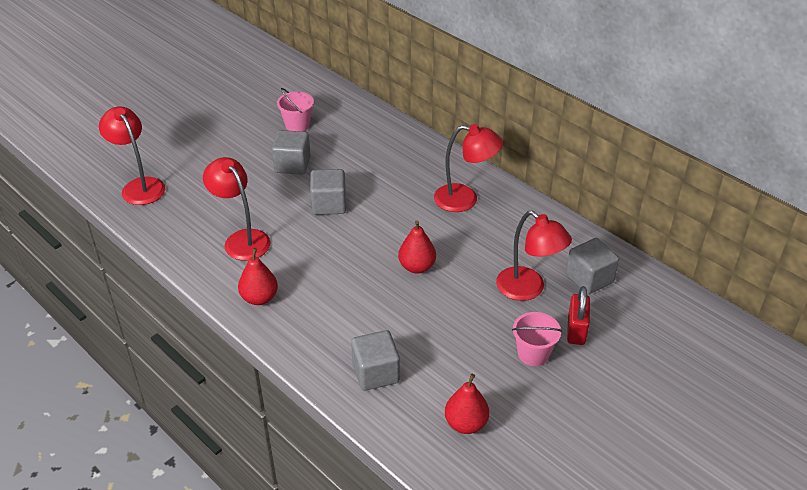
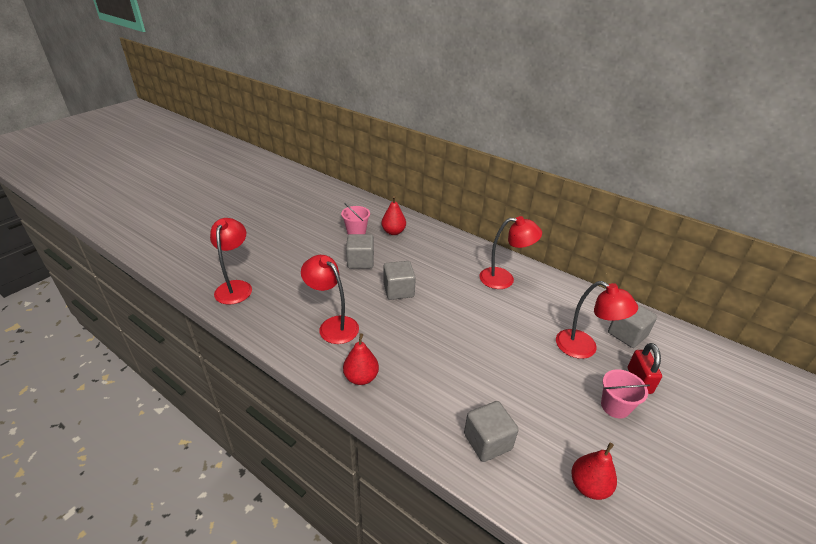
camera: 10 degrees left, 5 degrees down
red lamp [99,106,165,205] -> red lamp turned 45 degrees clockwise [210,218,252,305]
red pear [398,220,436,274] -> red pear moved to [381,196,406,235]

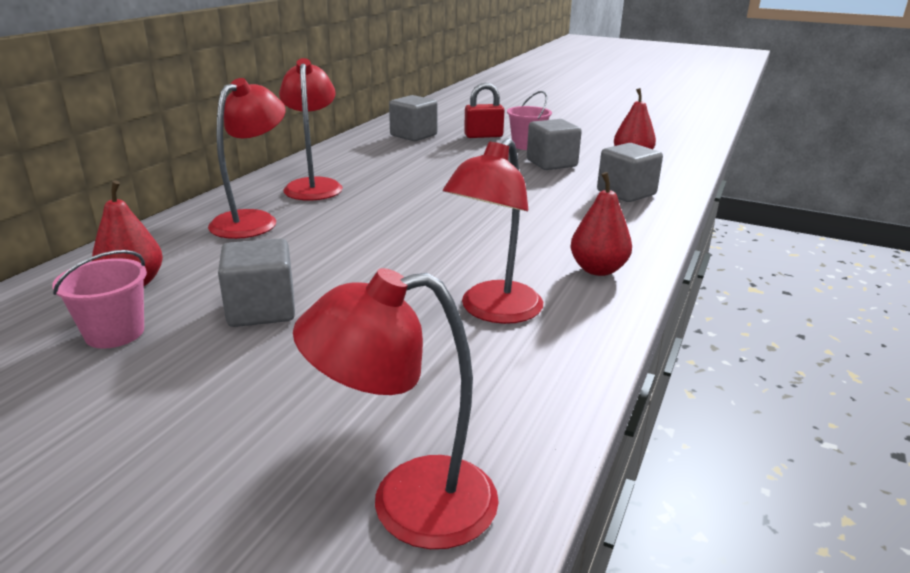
camera: 100 degrees left, 10 degrees down
grey cube [383,261,416,300] -> grey cube moved to [527,119,582,170]
red lamp [556,281,638,359] -> red lamp moved to [208,78,286,239]

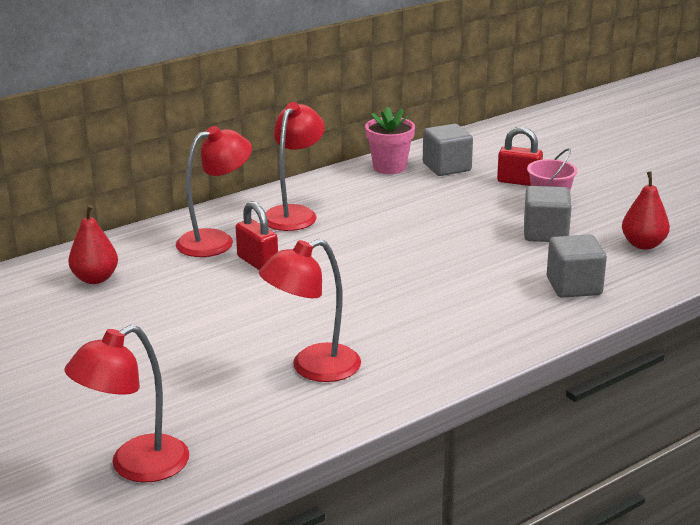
camera: 30 degrees right, 0 degrees up
pink bucket [52,250,147,349] -> none
grey cube [218,238,295,327] -> none
red lamp [293,268,499,549] -> red lamp turned 60 degrees counterclockwise [64,325,189,483]
red pear [571,172,632,276] -> none
none -> red padlock [235,201,278,270]
none -> pink flower pot [365,107,415,174]

